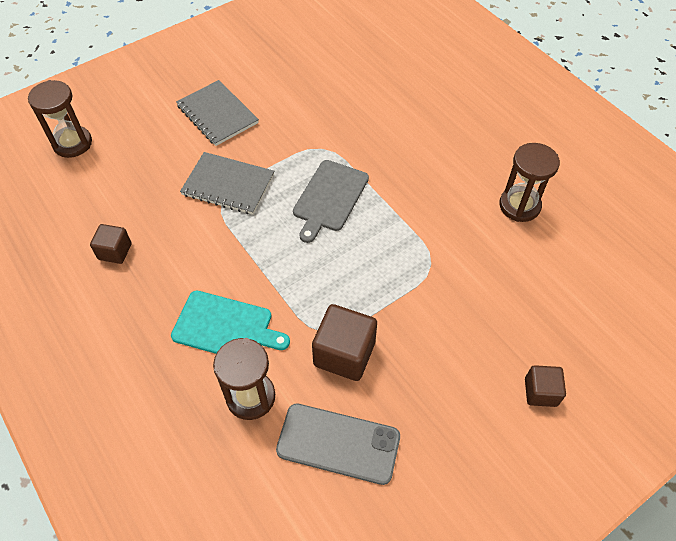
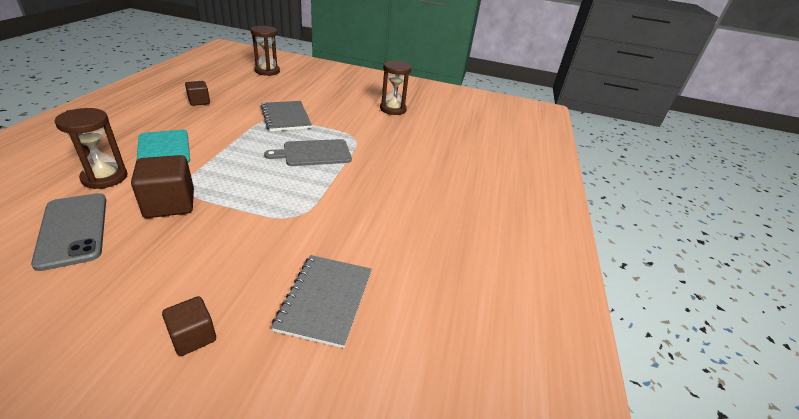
camera: 45 degrees right, 20 degrees down
grey notebook [176,80,259,146] -> grey notebook moved to [271,255,372,348]
brown hourglass [499,143,560,222] -> brown hourglass moved to [380,60,412,115]

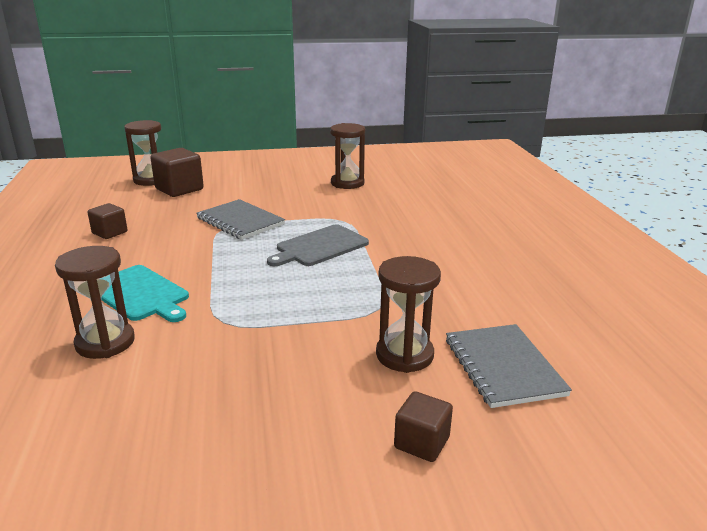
camera: 20 degrees left, 10 degrees down
grey phone [31,193,106,271] -> none
brown cube [131,155,194,218] -> brown cube moved to [150,148,204,197]
none -> brown hourglass [376,256,441,373]

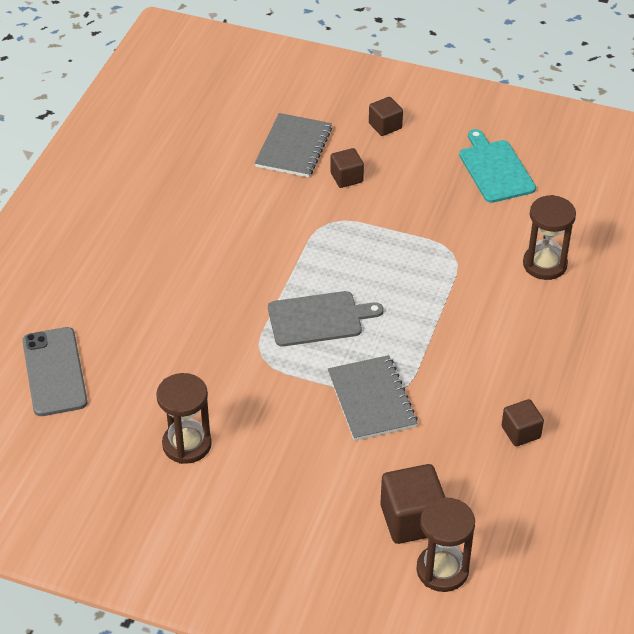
camera: 150 degrees left, 20 degrees up
turquoise cutting board [101,265,189,322] -> turquoise cutting board moved to [459,129,536,203]
brown hourglass [376,256,441,373] -> brown cube [330,148,364,188]
none -> grey phone [22,327,88,416]

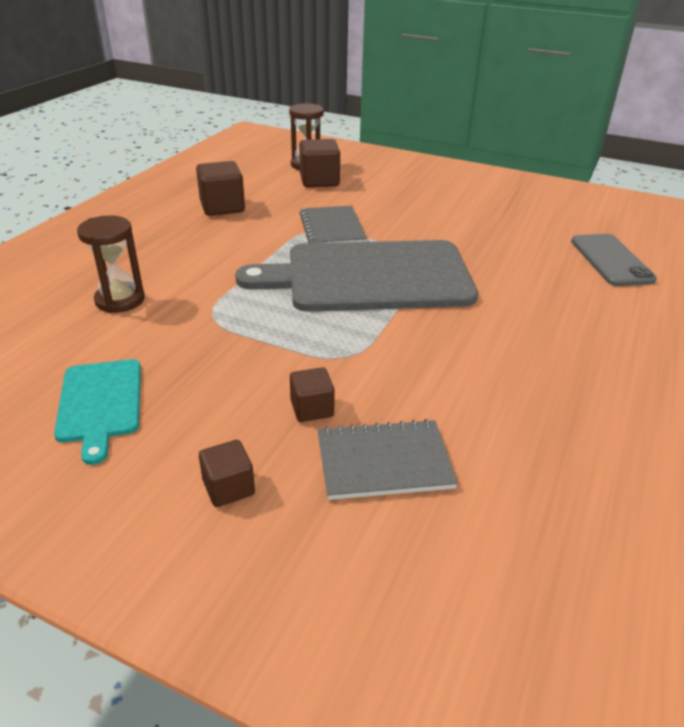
camera: 175 degrees left, 10 degrees down
brown hourglass [156,373,212,464] -> none
grey notebook [255,113,332,177] -> grey notebook turned 60 degrees clockwise [317,419,458,500]
grey cutting board [268,291,383,346] -> grey cutting board [235,240,478,312], size x2.07
brown cube [502,399,544,446] -> brown cube [196,161,245,216], size x1.67

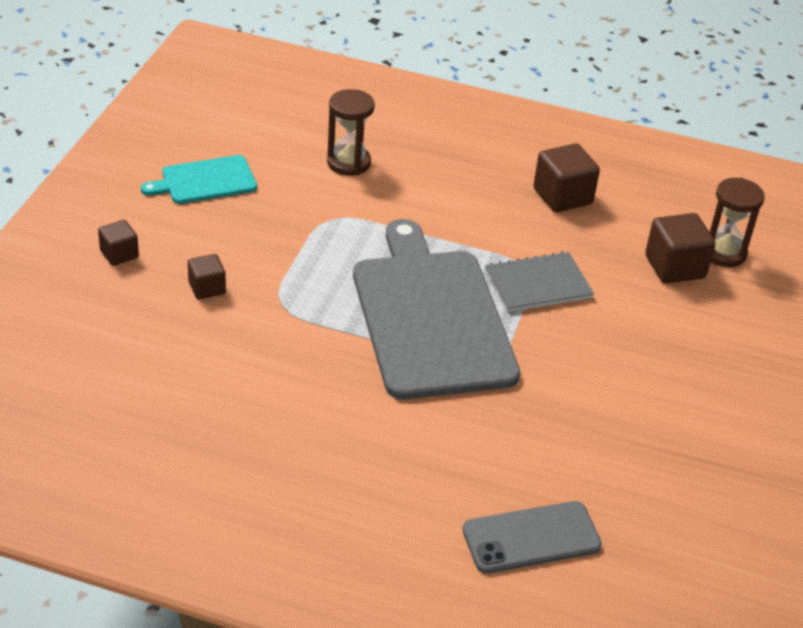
camera: 80 degrees right, 5 degrees up
grey notebook [317,419,458,500] -> none

